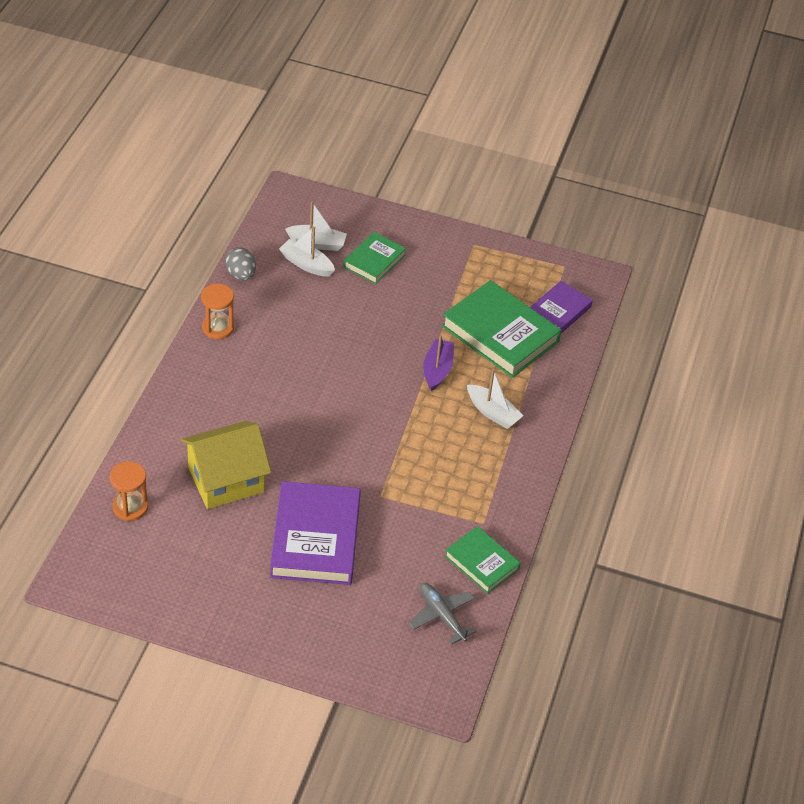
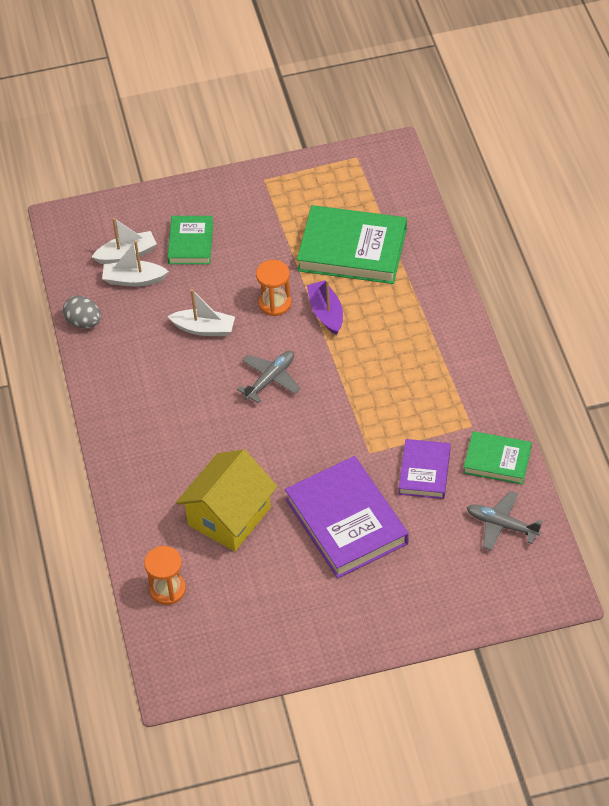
camera: 25 degrees left, 5 degrees up
orange hourglass [201,284,234,339] -> orange hourglass moved to [256,260,292,316]
white boat [467,368,524,429] -> white boat moved to [167,289,235,336]
purple book [530,281,593,334] -> purple book moved to [399,439,451,499]
none -> grey plane [237,351,301,403]

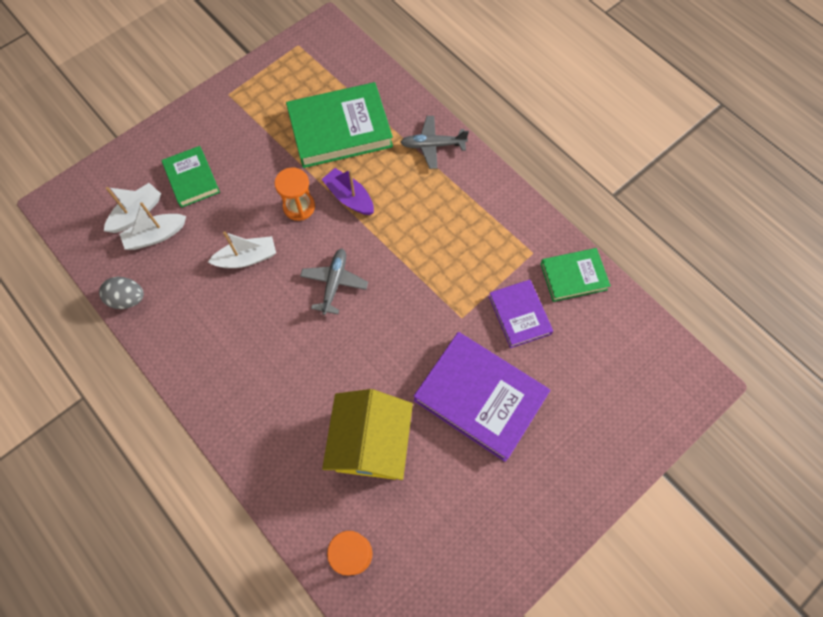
camera: 30 degrees left, 15 degrees up
grey plane [467,491,543,551] -> grey plane moved to [400,116,469,169]

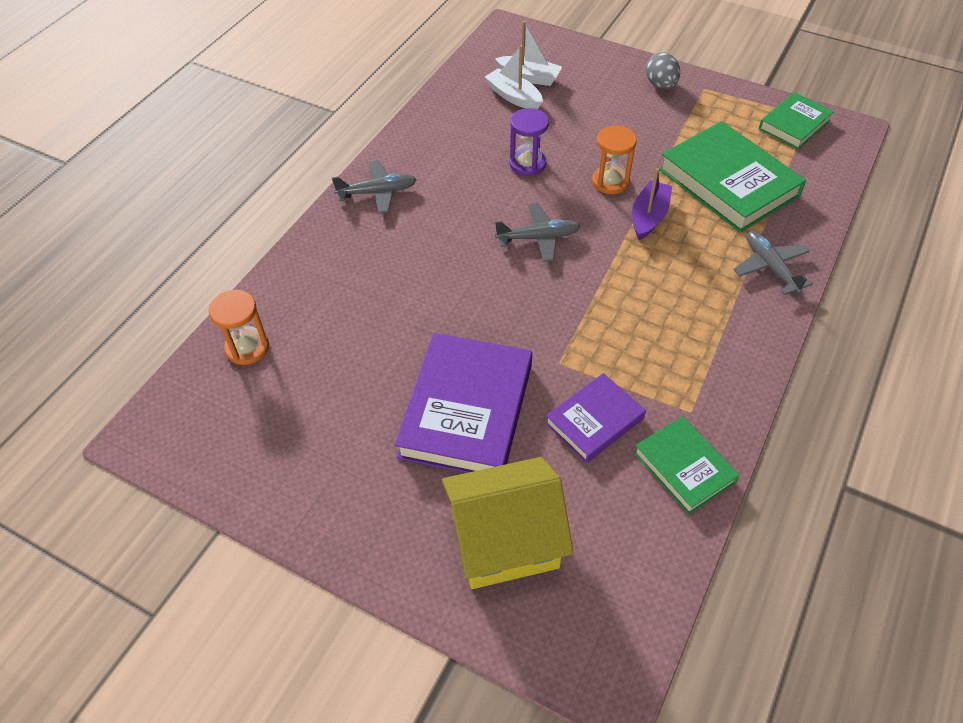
camera: 70 degrees right, 15 degrees down
grey egg [99,277,144,309] -> grey egg moved to [646,52,680,89]
green book [162,146,220,208] -> green book moved to [759,92,834,149]
white boat [208,231,276,268] -> purple hourglass [510,108,549,176]
yellow house [322,389,413,480] -> yellow house moved to [442,457,574,589]
none -> grey plane [332,160,416,214]

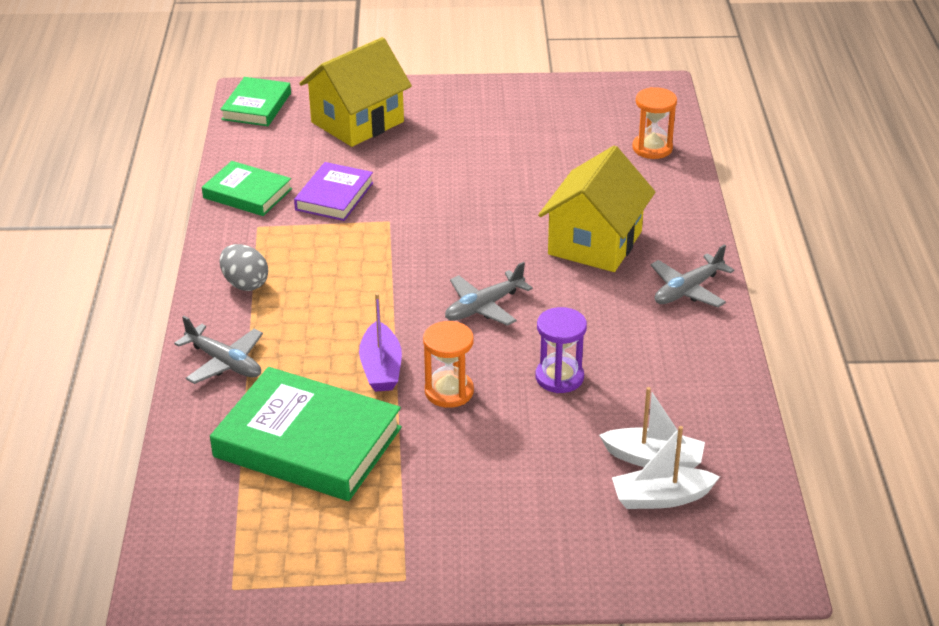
camera: 150 degrees right, 15 degrees down
purple book [395,333,532,473] -> none
grey egg [646,52,680,89] -> grey egg moved to [219,244,268,291]
green book [759,92,834,149] -> green book moved to [220,77,291,126]
none -> yellow house [538,146,655,272]

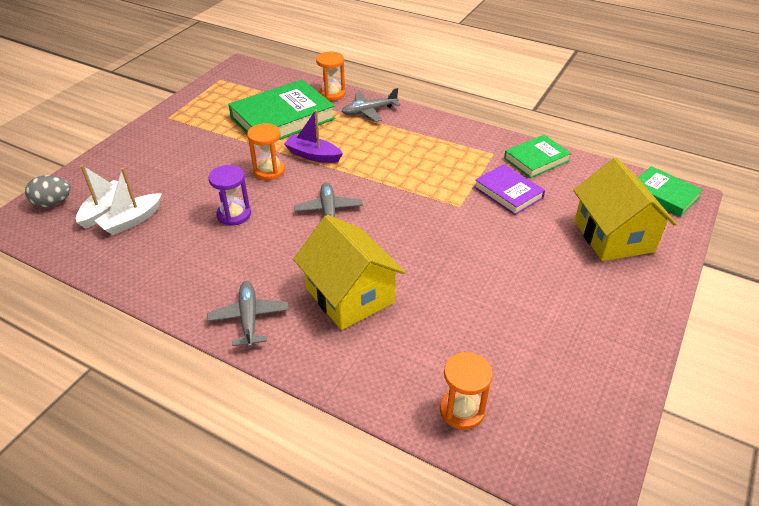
camera: 120 degrees right, 5 degrees up
grey egg [219,244,268,291] -> grey egg moved to [25,175,71,207]
none -> orange hourglass [316,52,345,101]

